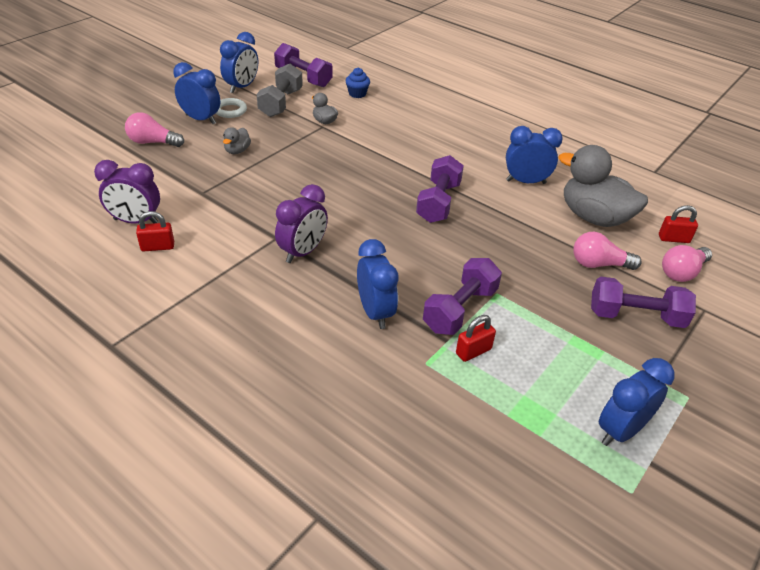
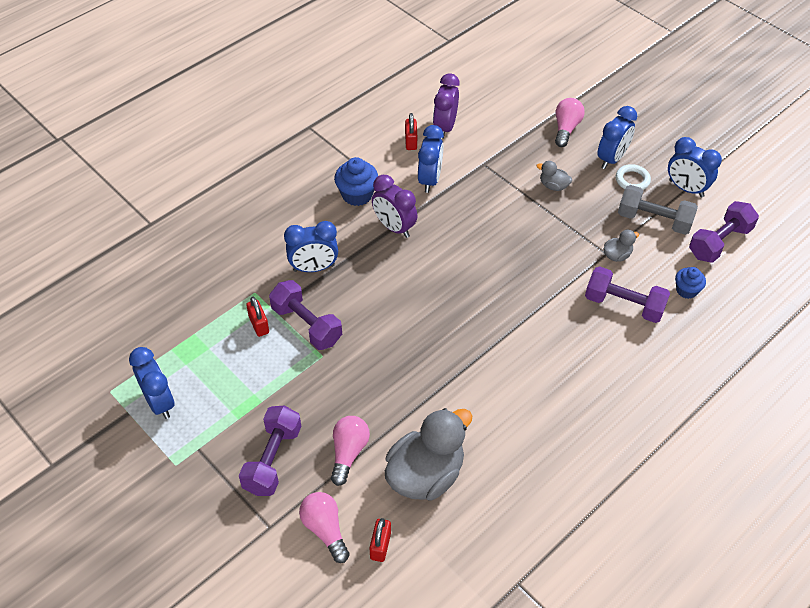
camera: 100 degrees right, 10 degrees up
purple dumbbell [416,155,464,223] -> purple dumbbell moved to [585,266,670,323]
blue clock [506,126,563,184] -> blue clock moved to [418,125,444,193]
none -> blue cupcake [334,157,378,206]

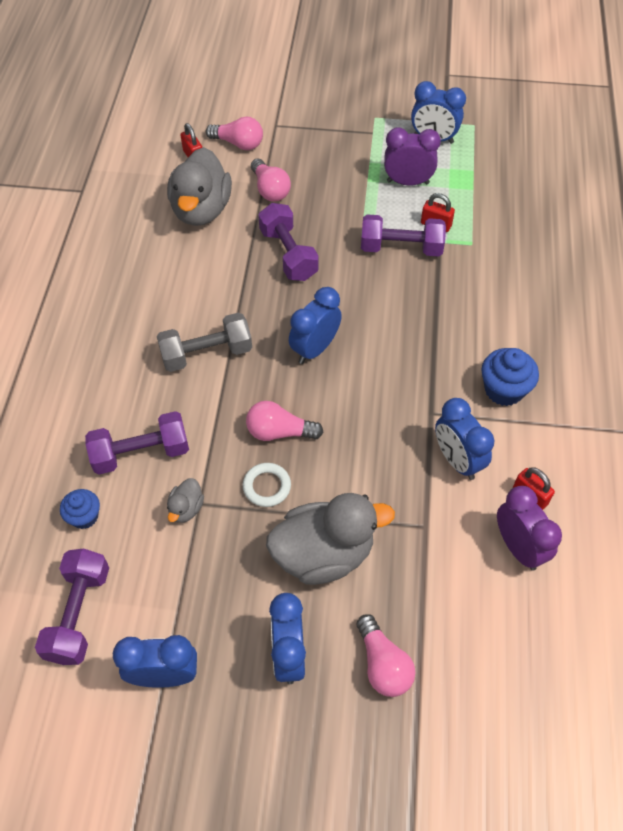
camera: 140 degrees right, 5 degrees up
purple dumbbell [239,406,301,496] -> purple dumbbell moved to [258,203,319,281]
blue clock [284,221,338,272] -> blue clock moved to [289,287,342,364]
purple clock [372,175,418,238] -> purple clock moved to [384,127,441,185]
grey duck [536,161,572,191] -> grey duck [266,493,395,585], size x2.26
white ring [616,164,651,190] -> white ring moved to [243,463,291,507]
grey dumbbell [618,185,698,235] -> grey dumbbell moved to [157,313,252,372]
none -> pink light bulb [246,401,324,441]

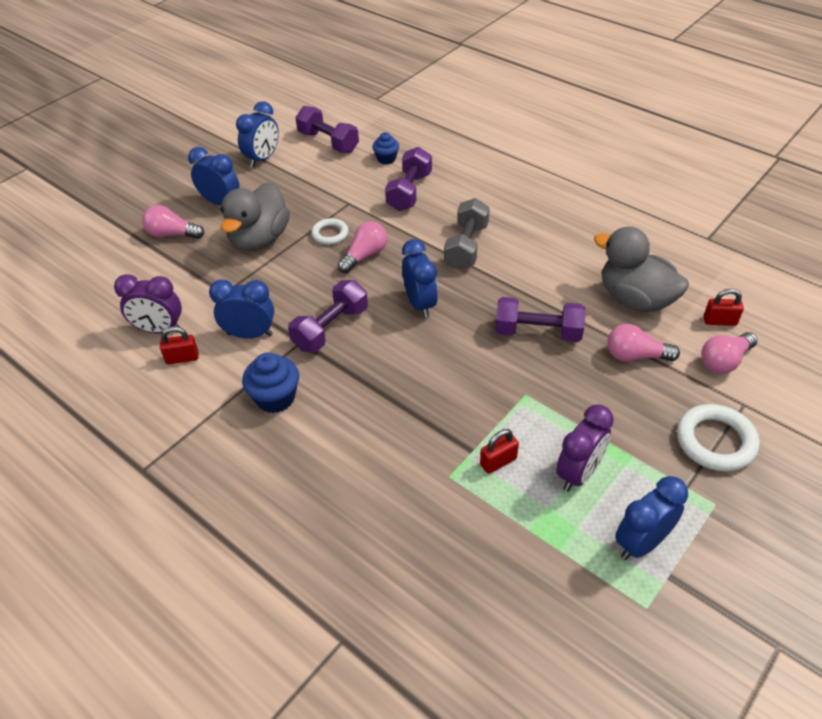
camera: 125 degrees right, 10 degrees down
grey duck [167,478,204,523] -> none
purple dumbbell [361,214,446,256] -> purple dumbbell moved to [288,280,368,352]
none -> white ring [677,404,760,472]

